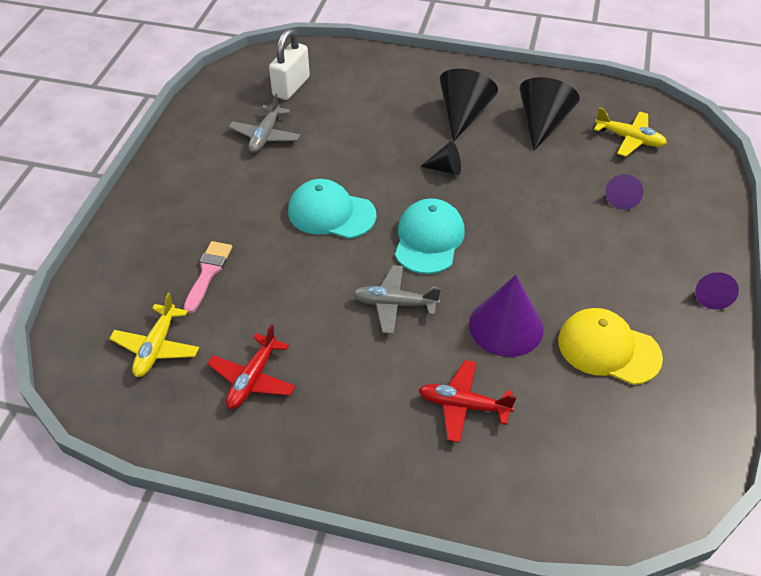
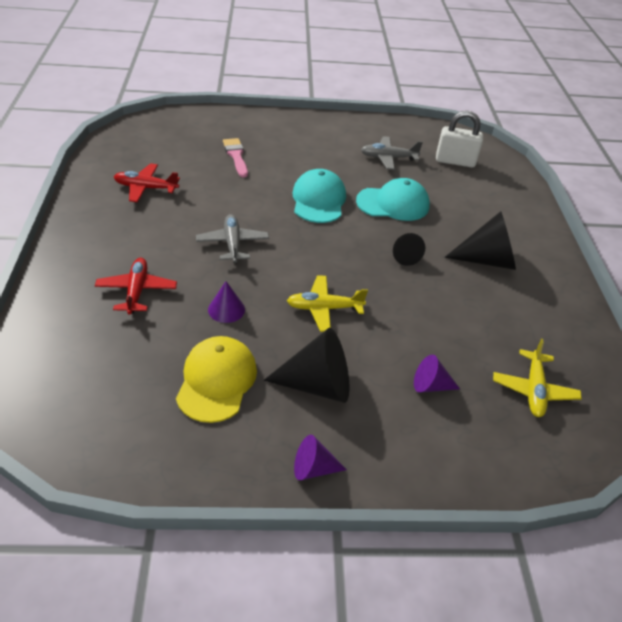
camera: 70 degrees right, 5 degrees down
yellow plane [109,293,199,377] -> yellow plane moved to [287,275,368,332]
pink brush [184,241,232,314] -> pink brush turned 105 degrees counterclockwise [223,138,248,178]
turquoise cap [395,198,465,274] -> turquoise cap moved to [356,178,430,221]
purple cone [469,275,544,357] -> purple cone [208,281,245,323], size x0.55
black cone [520,77,580,151] -> black cone moved to [264,328,349,403]

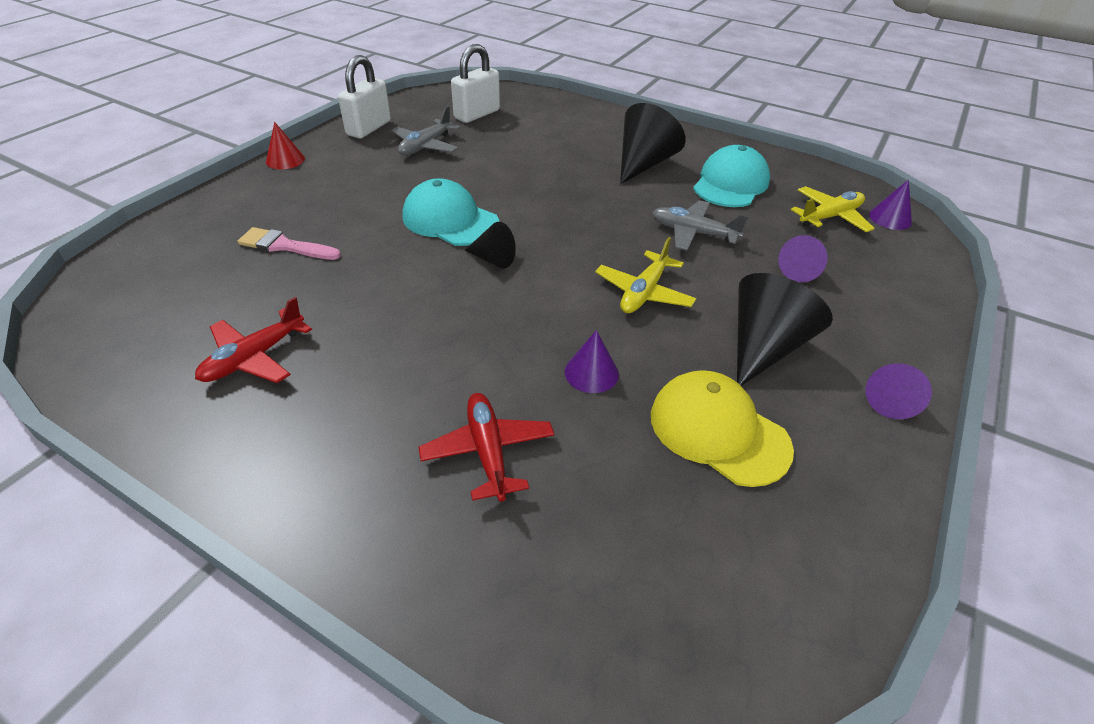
camera: 55 degrees left, 0 degrees up
red plane [95,258,177,315] -> red plane turned 45 degrees clockwise [418,393,554,502]
grey plane [196,214,269,263] -> grey plane moved to [652,200,748,251]
turquoise cap [356,178,430,221] -> turquoise cap moved to [693,145,770,207]
black cone [393,233,425,266] -> black cone moved to [465,222,516,269]
yellow plane [493,339,582,417] -> yellow plane turned 75 degrees counterclockwise [791,186,875,232]
none -> red cone [266,122,305,169]
none -> white padlock [338,55,391,138]
none -> purple cone [869,180,912,230]

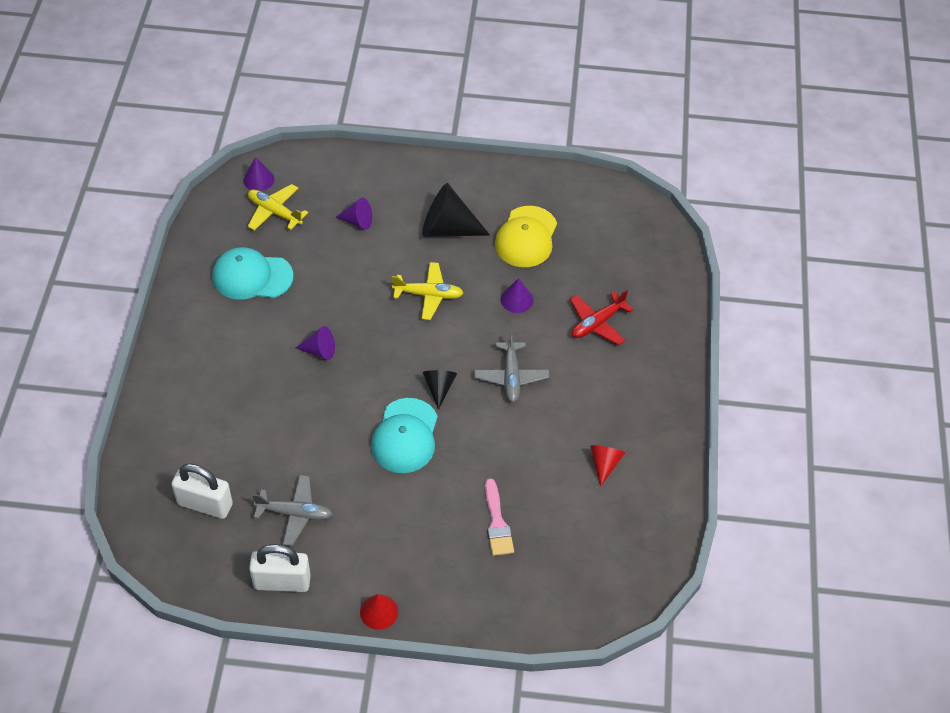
camera: 115 degrees left, 10 degrees up
red plane [195,297,312,383] -> red cone [590,445,625,486]
black cone [620,103,686,184] -> none
grey plane [652,200,748,251] -> grey plane moved to [474,331,549,402]
purple cone [866,363,932,419] -> purple cone moved to [296,326,335,360]

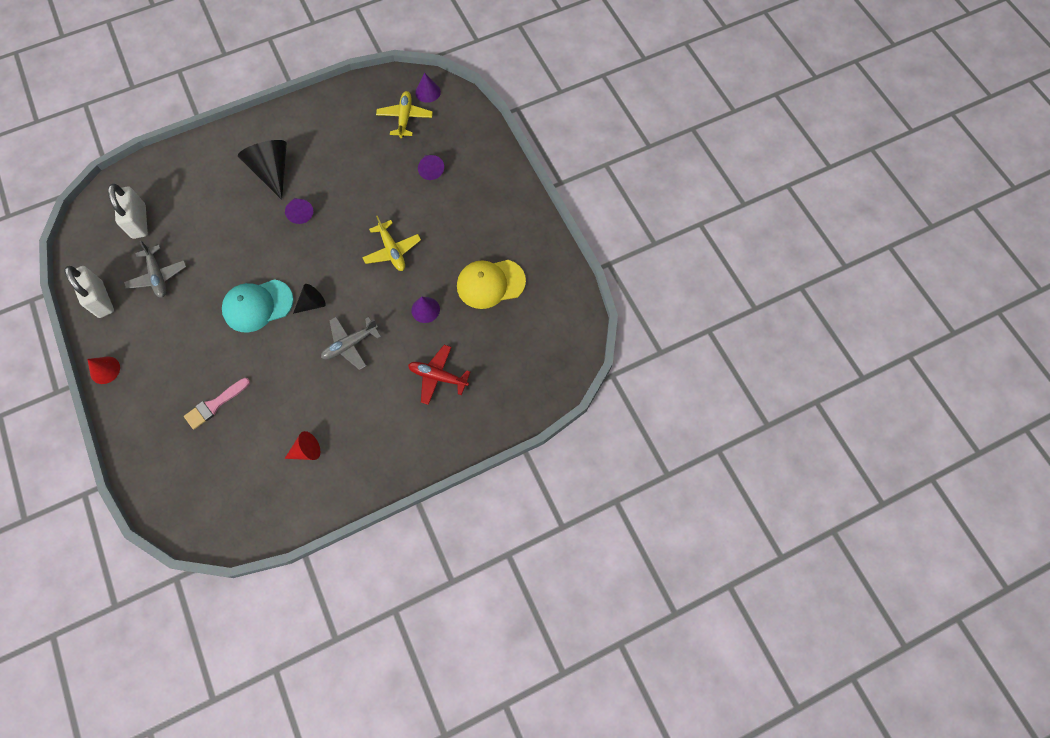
camera: 60 degrees right, 15 degrees up
turquoise cap [212,247,293,300] -> none
black cone [422,183,490,237] -> black cone moved to [238,140,287,200]

